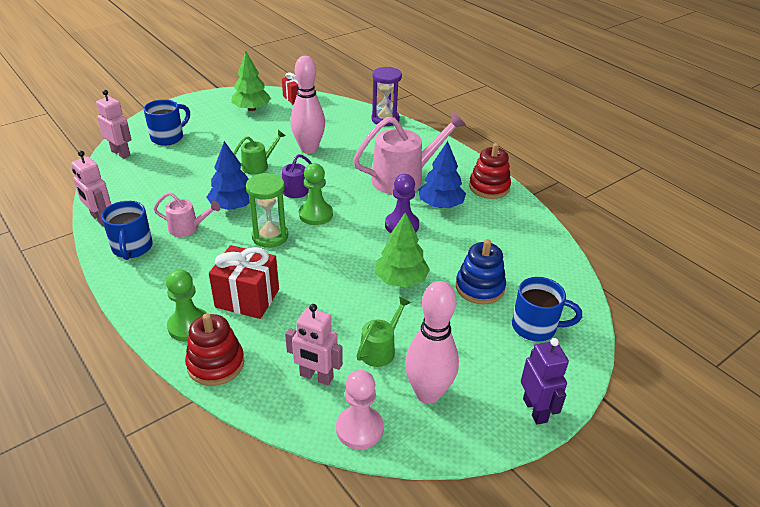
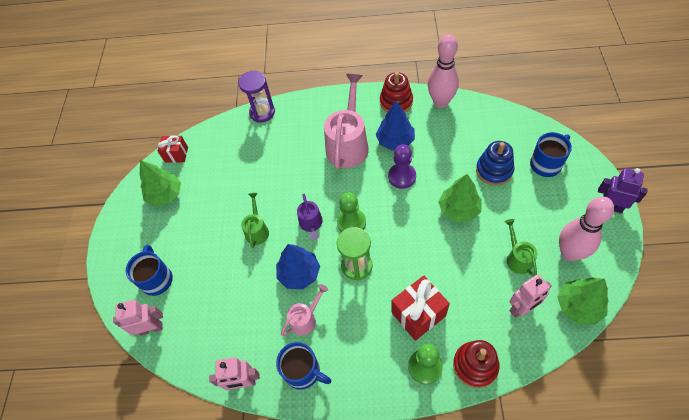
camera: 45 degrees left, 20 degrees up
pink bowling pin [290,56,325,154] -> pink bowling pin moved to [428,34,459,108]
pink pawn [336,370,384,449] -> green tree [557,277,609,325]

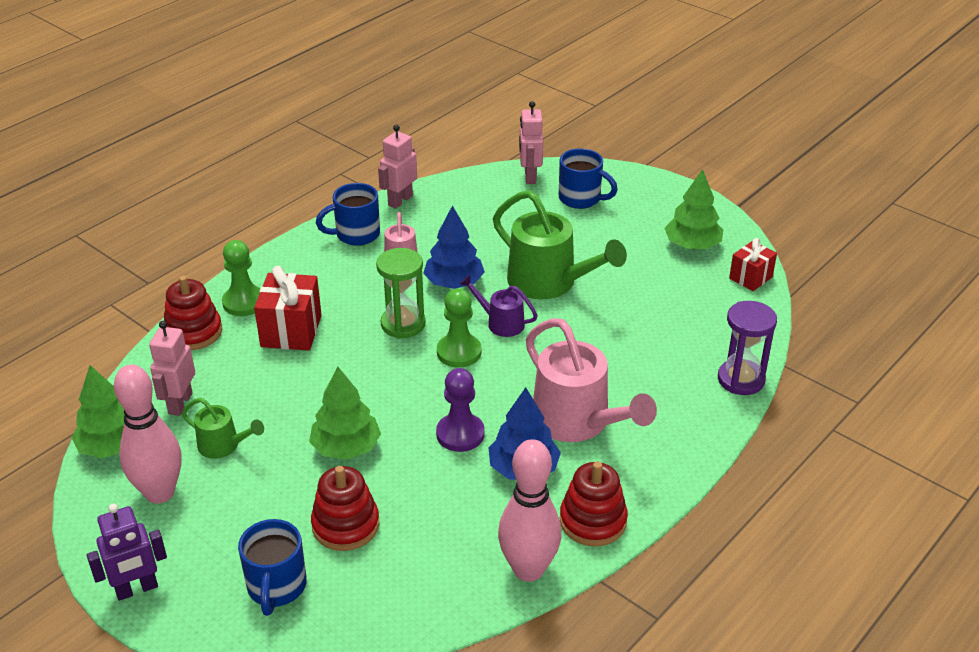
camera: 125 degrees right, 20 degrees down
pink robot [113,300,163,336] -> pink robot turned 150 degrees clockwise [519,101,543,184]
green watering can [241,193,269,248] -> green watering can [493,190,627,299], size x1.93
blue stacking toy [476,141,514,186] -> red stacking toy [311,466,379,551]

